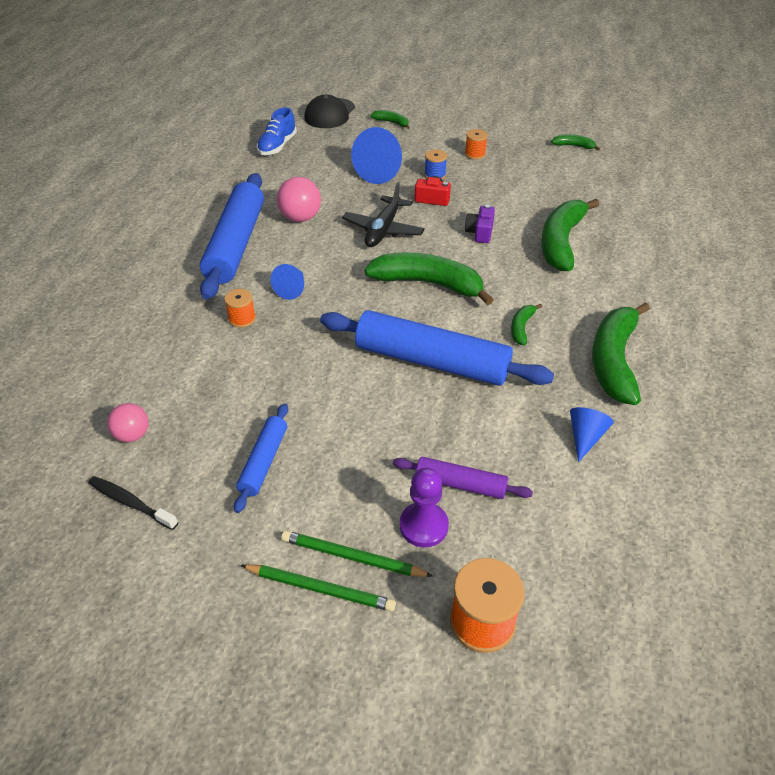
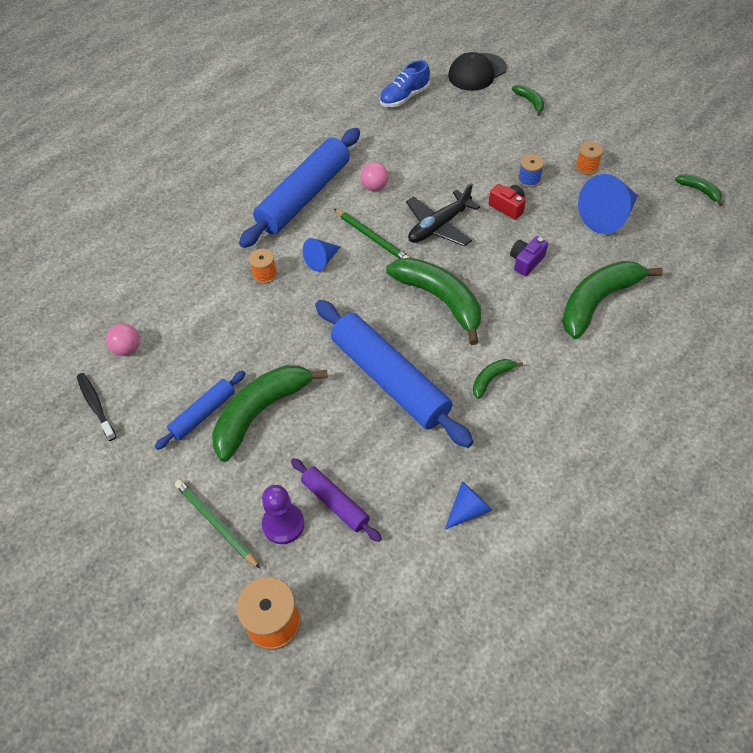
camera: 30 degrees right, 10 degrees up
green pencil [240,564,396,612] -> green pencil moved to [334,209,410,259]
pink ball [277,177,321,222] -> pink ball [361,162,389,191], size x0.66
blue cone [351,127,402,184] -> blue cone moved to [578,174,638,234]
green banana [592,302,650,405] -> green banana moved to [212,365,328,462]

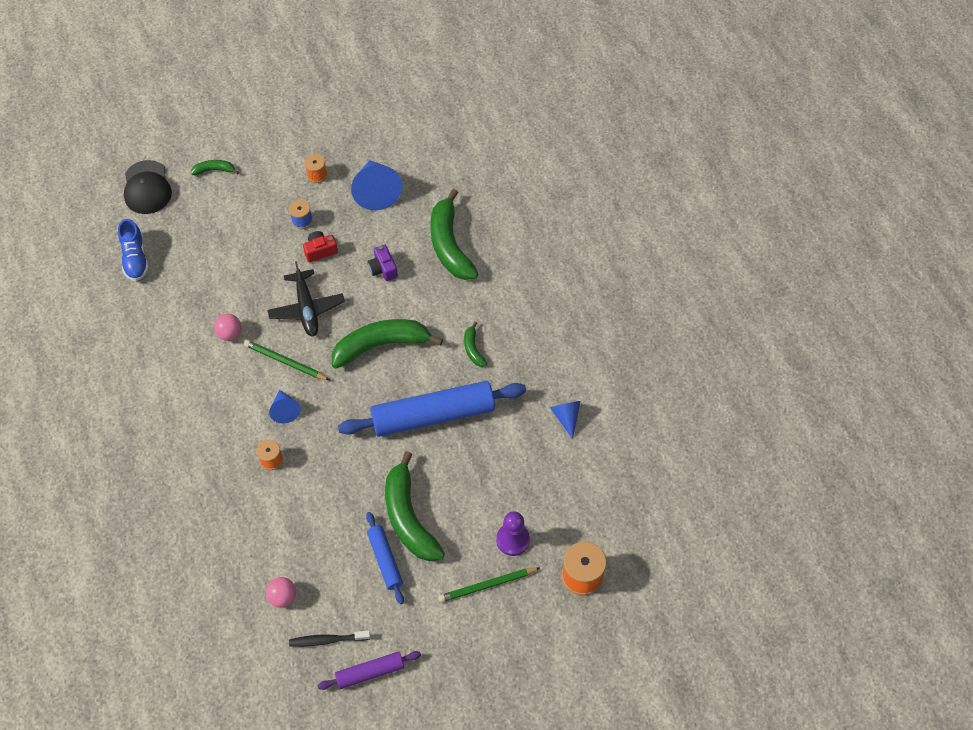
camera: 65 degrees left, 5 degrees up
blue rolling pin [239,128,360,248] -> none
purple rolling pin [291,458,382,542] -> purple rolling pin moved to [318,651,421,690]
green pencil [334,209,410,259] -> green pencil turned 135 degrees counterclockwise [244,340,329,380]
green banana [675,174,723,206] -> none

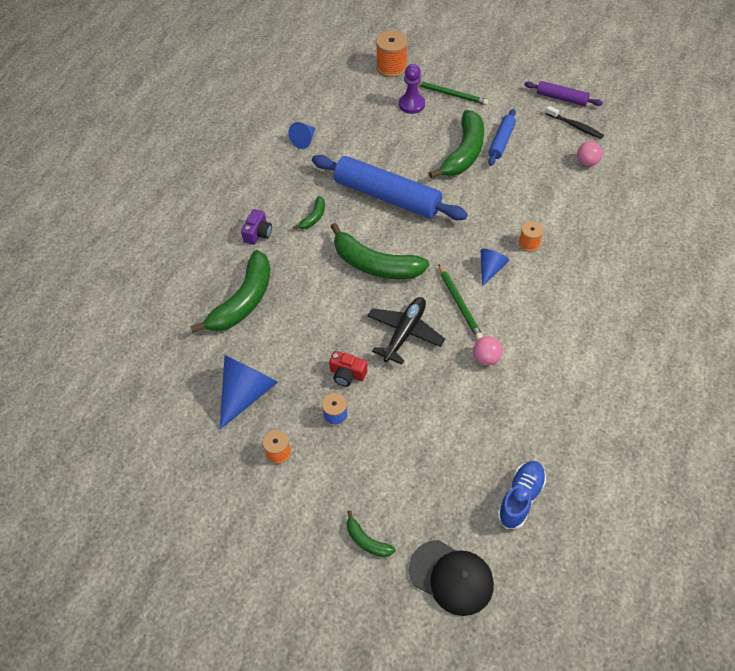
camera: 135 degrees left, 5 degrees down
black cap [124,160,172,214] -> black cap turned 90 degrees clockwise [409,540,494,616]
purple camera [368,244,398,281] -> purple camera moved to [241,209,272,245]

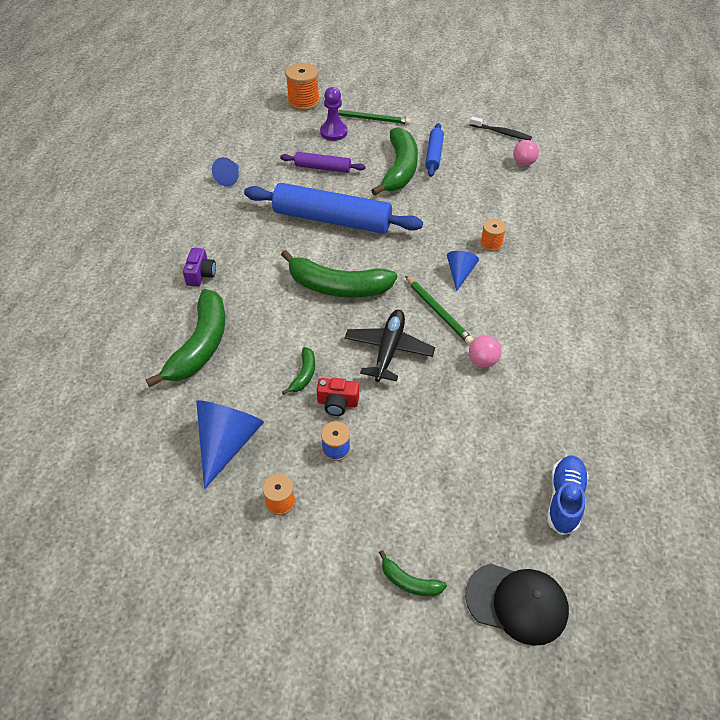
camera: 15 degrees left, 5 degrees down
green banana [293,196,325,229] -> green banana moved to [282,347,315,395]
purple rolling pin [524,81,603,106] -> purple rolling pin moved to [280,152,366,173]

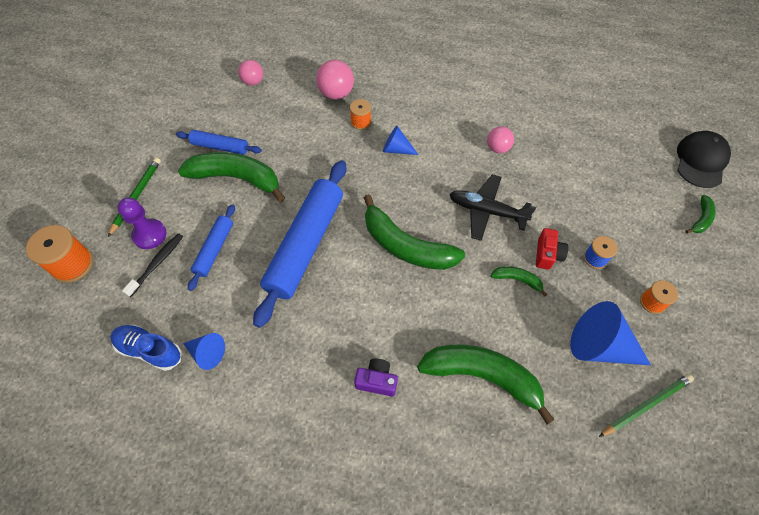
camera: 85 degrees left, 10 degrees up
purple rolling pin [280,152,366,173] -> blue rolling pin [188,204,235,291]
green banana [281,250,397,297] -> green banana turned 105 degrees clockwise [364,194,465,270]
green pencil [405,276,473,344] -> green pencil moved to [599,374,694,437]
black toothbrush [470,117,532,140] -> black toothbrush moved to [122,233,183,297]
blue shoe [547,456,589,535] -> blue shoe moved to [110,324,182,371]
none -> pink ball [316,60,354,100]

